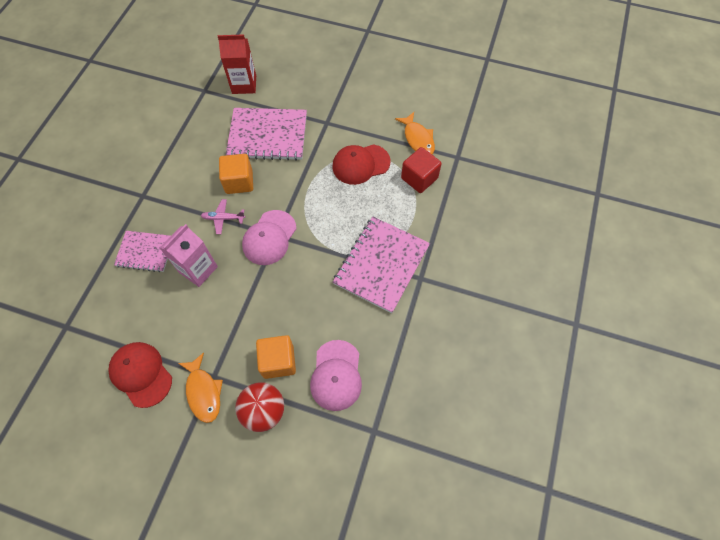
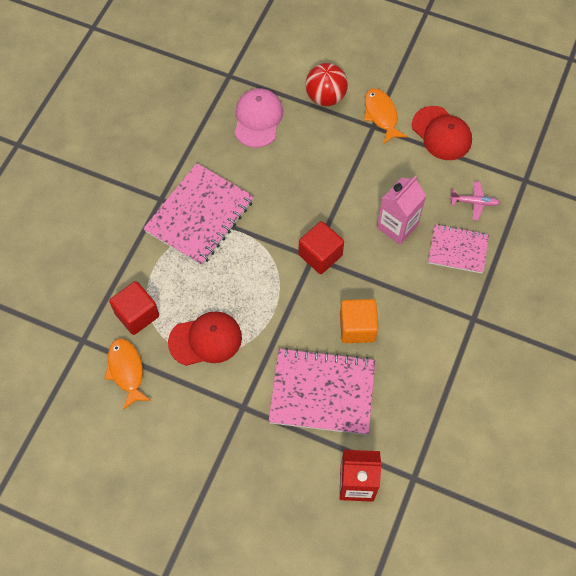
camera: 175 degrees left, 0 degrees up
pink plane [200,199,245,234] -> pink plane moved to [450,181,500,220]
pink cap [242,210,297,265] -> red cube [298,221,344,274]
orange cube [256,335,296,379] -> none

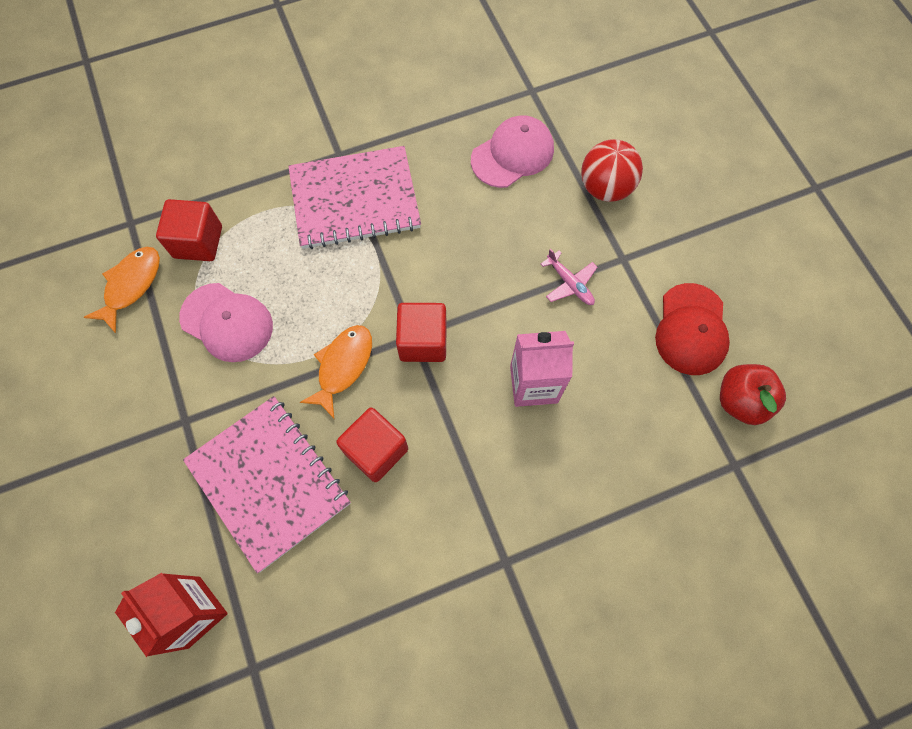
camera: 45 degrees right, 5 degrees up
red cap [168,311,242,366] -> pink cap [179,283,273,362]
orange cube [340,299,379,343] -> red cube [336,408,408,482]
orange fish [364,88,408,145] -> orange fish moved to [300,325,372,418]
pink notebook [428,224,489,274] -> none
pink plane [450,181,500,220] -> pink plane moved to [541,248,597,305]
none -> red apple [720,364,786,425]

